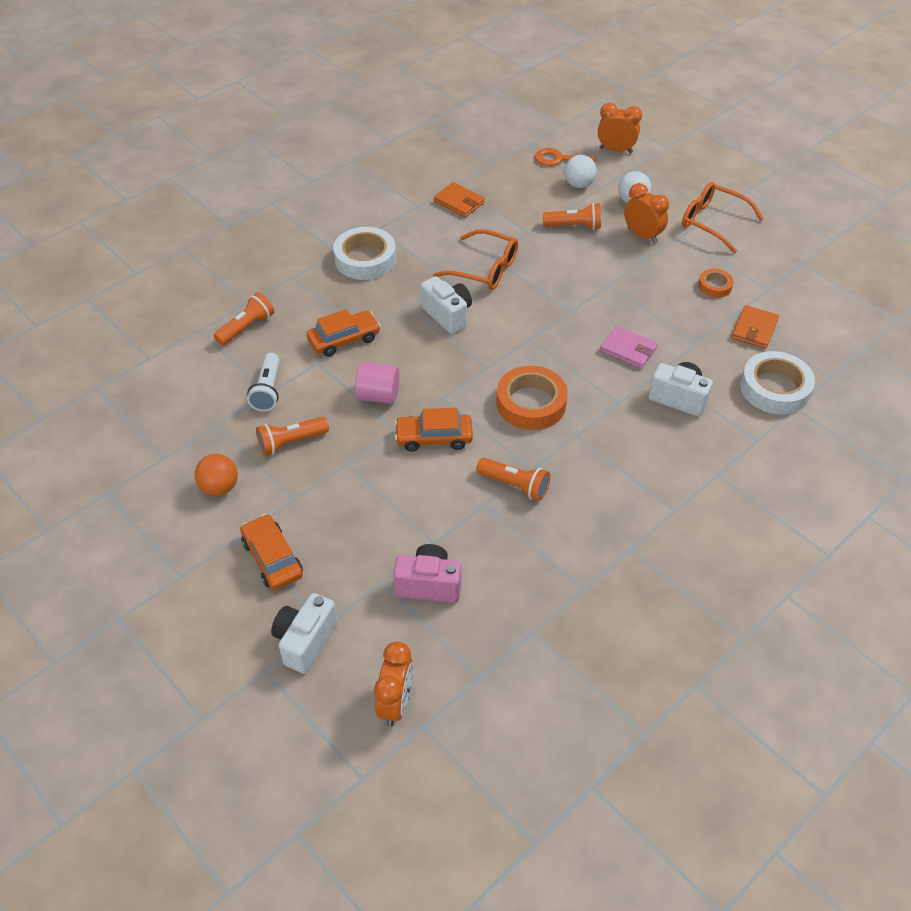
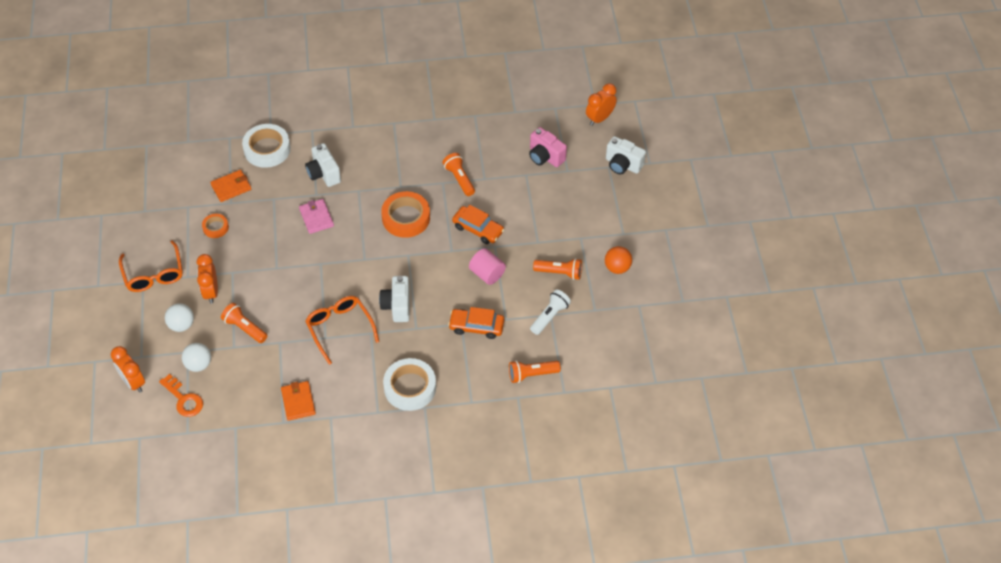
camera: 145 degrees left, 5 degrees up
orange car [240,514,303,590] -> none
white camera [271,593,338,674] -> white camera turned 60 degrees clockwise [606,136,646,174]

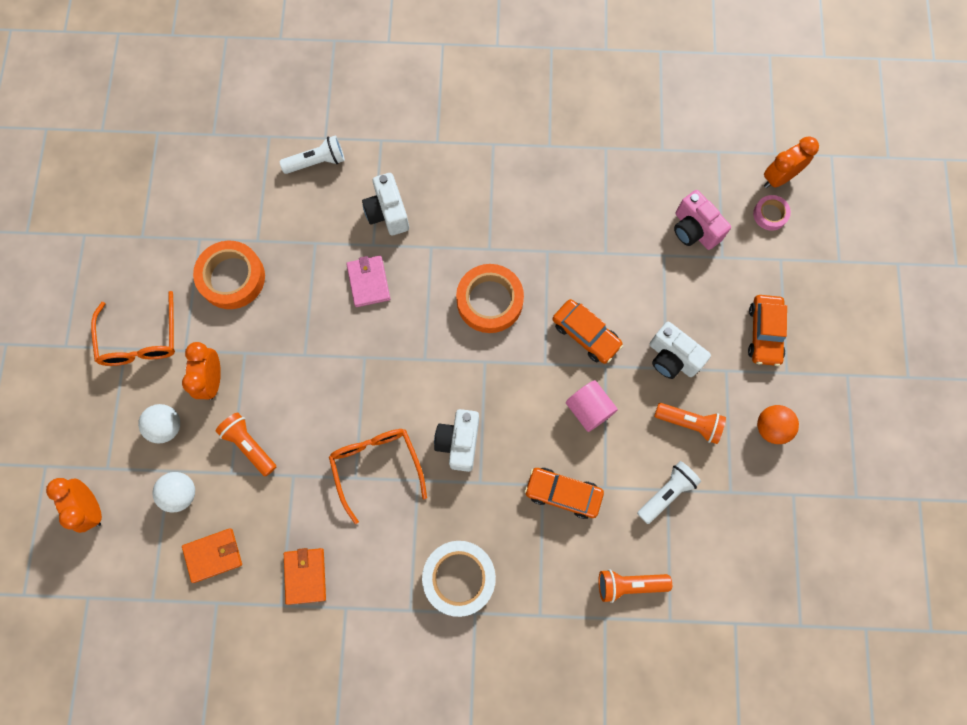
camera: 10 degrees right, 20 degrees up
orange key [159,374,203,417] -> none
orange tape [202,214,229,238] -> orange tape [193,241,265,309], size x1.89
orange wallet [210,170,251,202] -> orange wallet moved to [182,528,242,583]
white tape [242,124,291,168] -> white flashlight [280,135,345,174]
orange flashlight [442,153,475,196] -> none
white camera [606,136,646,174] -> white camera moved to [650,322,711,379]
none -> orange car [748,295,787,366]
none -> pink tape [753,195,791,231]

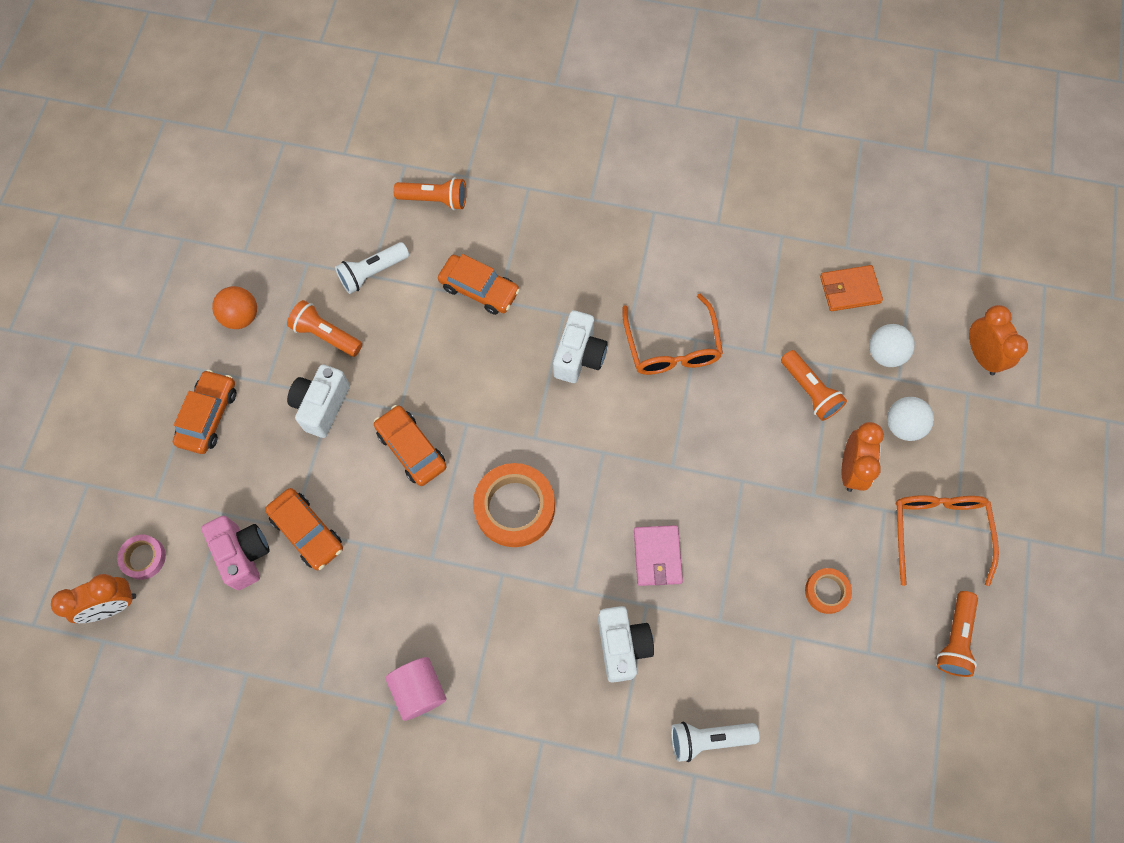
camera: 170 degrees left, 5 degrees down
orange tape [193,241,265,309] -> orange tape [805,568,852,614], size x0.53
orange wallet [284,548,326,605] -> none
white tape [422,541,496,617] -> none
pink cylinder [566,380,618,432] -> pink cylinder moved to [385,657,446,721]
white camera [650,322,711,379] -> white camera turned 120 degrees counterclockwise [287,364,350,438]
none -> orange car [265,488,343,570]
none -> orange flashlight [937,591,978,677]

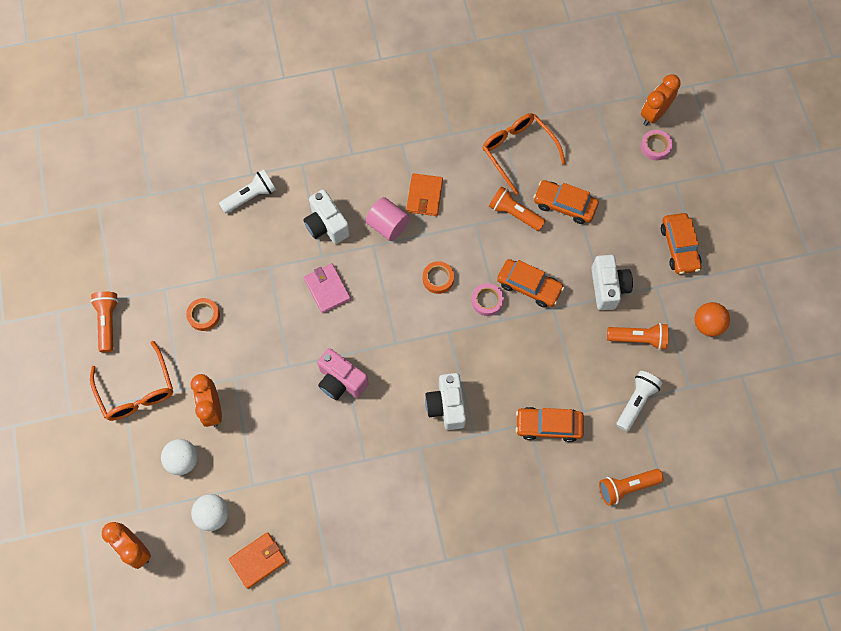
camera: 155 degrees right, 0 degrees up
pink camera [201,516,270,590] -> pink camera moved to [317,348,369,400]
pink cylinder [385,657,446,721] -> pink cylinder moved to [366,197,410,241]
orange tape [473,463,555,547] -> orange tape [423,261,454,294], size x0.53
orange glasses [622,294,723,375] -> orange glasses moved to [482,113,566,195]
orange flashlight [781,350,847,421] -> orange flashlight moved to [489,186,545,231]
none -> orange wallet [406,173,443,216]
none -> pink tape [471,283,504,316]

